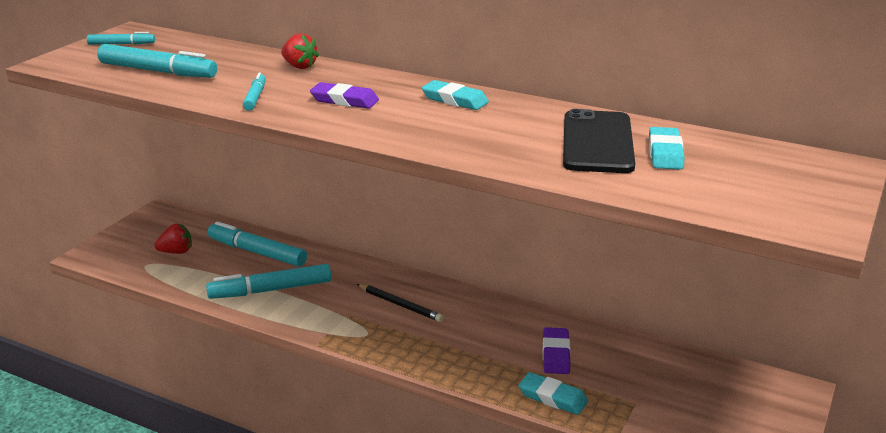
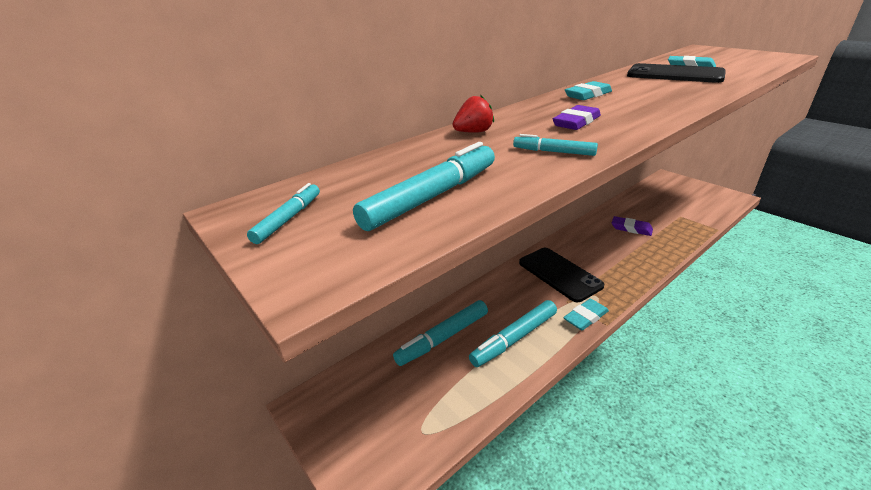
camera: 65 degrees left, 5 degrees up
red strawberry [155,224,192,254] -> none
turquoise marker [206,264,331,299] -> turquoise marker turned 45 degrees clockwise [469,300,557,367]
black pencil [357,284,443,322] -> black phone [519,248,604,302]
turquoise eraser [518,372,588,415] -> turquoise eraser moved to [563,299,609,330]

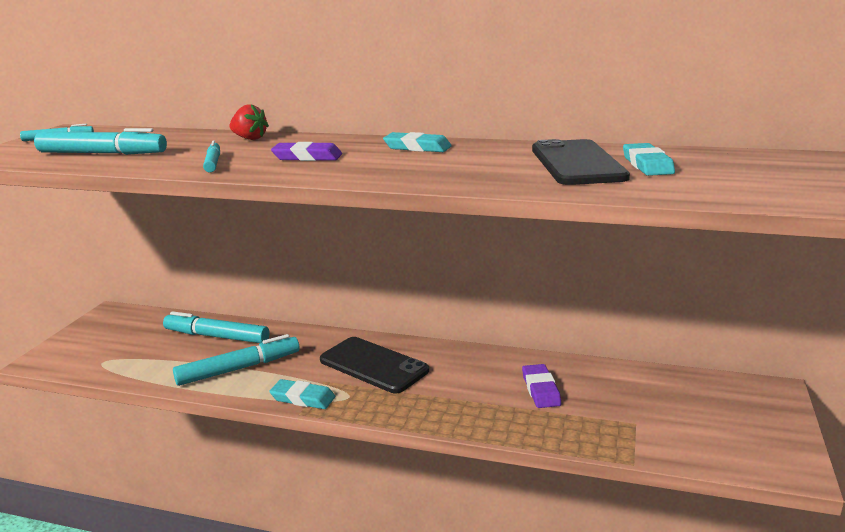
camera: 55 degrees right, 10 degrees down
turquoise marker [469,300,557,367] -> turquoise marker turned 135 degrees clockwise [173,334,300,386]
black phone [519,248,604,302] -> black phone turned 75 degrees counterclockwise [320,337,429,393]

